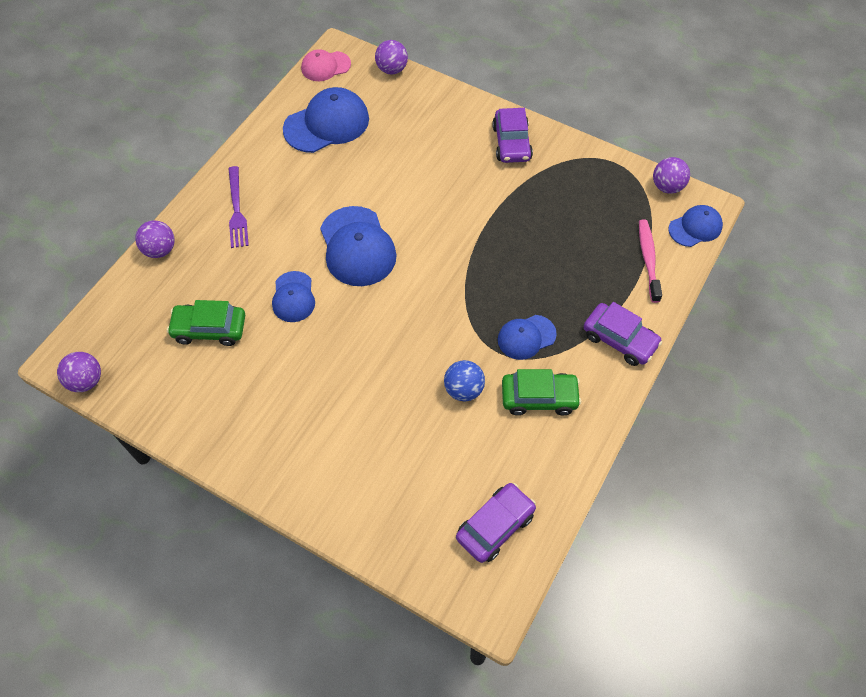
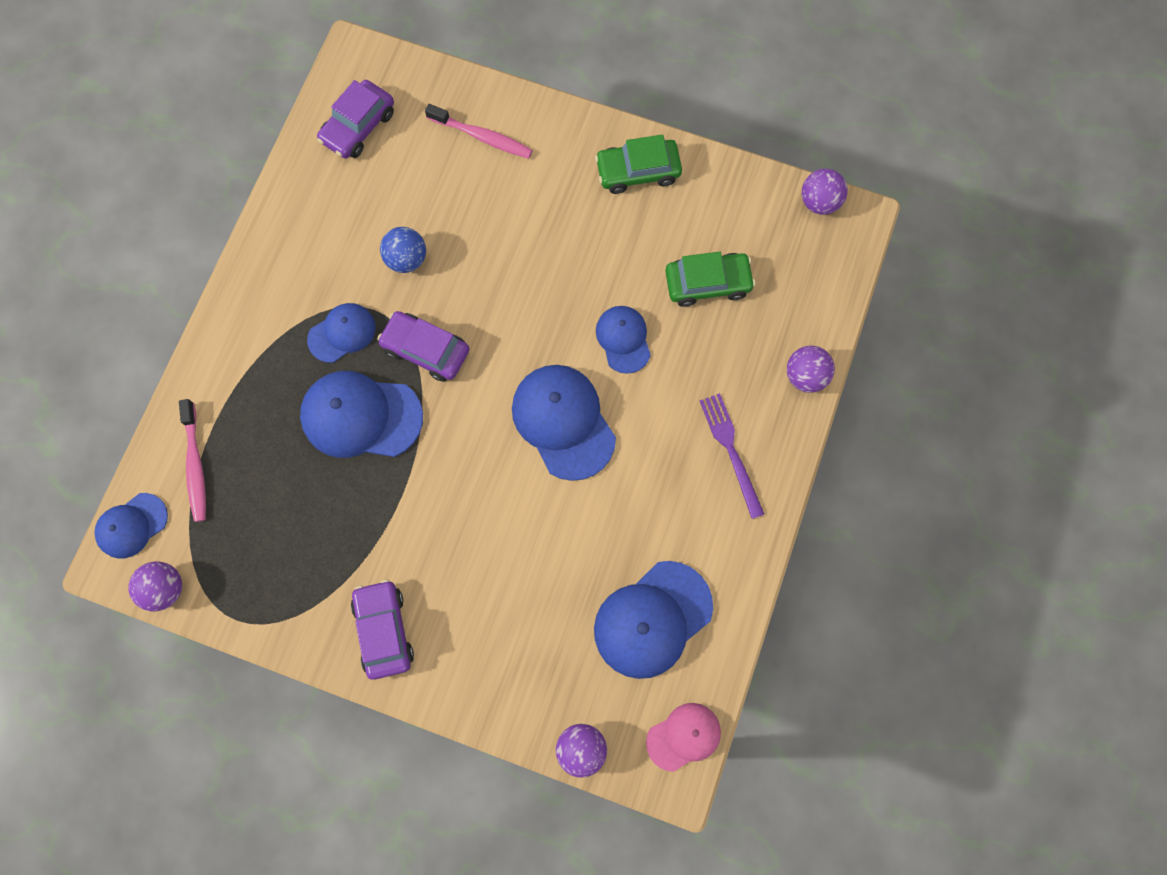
camera: 170 degrees right, 15 degrees up
green car [502,369,581,415] -> green car moved to [595,135,682,194]
purple car [583,302,662,366] -> purple car moved to [377,311,470,382]
none -> blue cap [300,371,423,458]
none -> pink toothbrush [425,104,533,159]

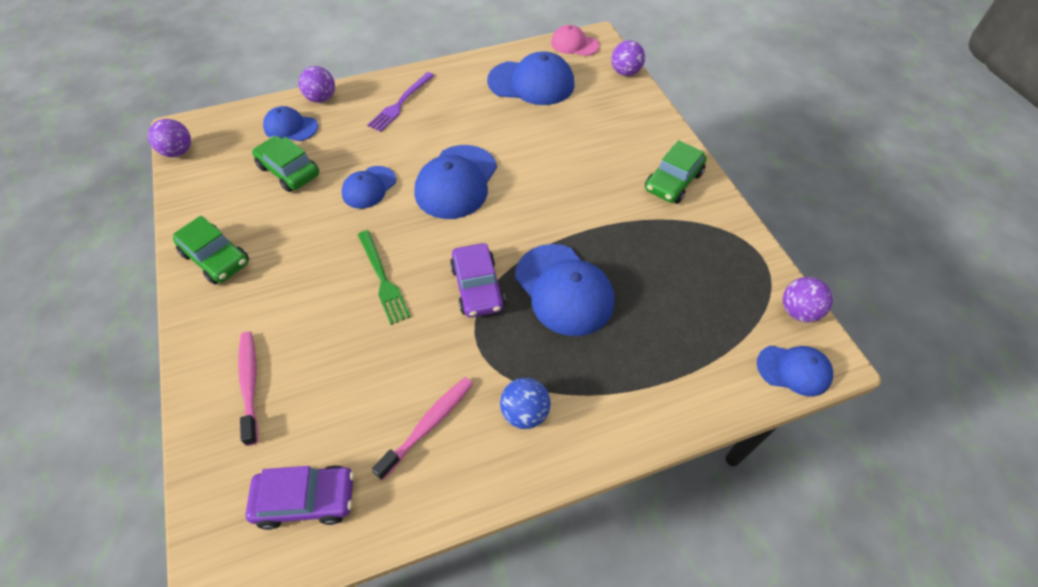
camera: 130 degrees left, 20 degrees down
pink toothbrush [179,399,206,522] -> pink toothbrush moved to [372,377,473,480]
blue cap [307,303,376,363] -> blue cap moved to [263,106,318,141]
purple car [351,580,414,680] -> green car [645,140,707,204]
blue ball [380,227,426,273] -> blue ball moved to [500,378,551,429]
none -> green fork [358,230,411,325]

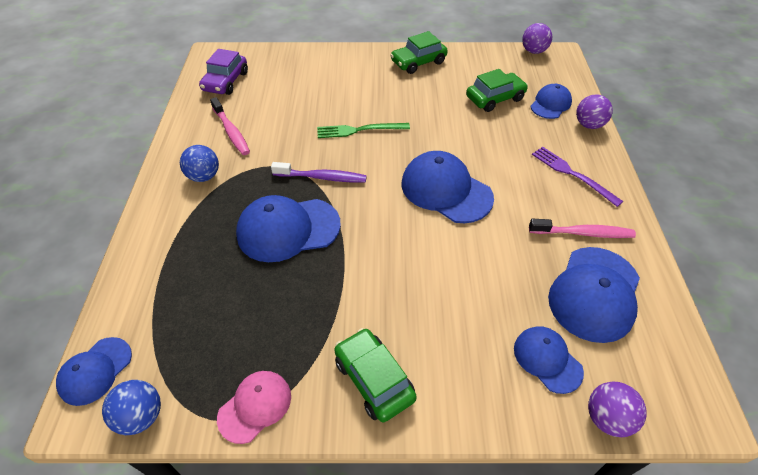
camera: 110 degrees right, 5 degrees down
pink toothbrush [238,332,258,446] -> pink toothbrush moved to [529,219,636,238]
blue cap [341,166,396,209] -> blue cap moved to [514,326,584,394]
purple car [450,243,506,318] -> purple toothbrush [271,162,367,183]
pink cap [551,25,599,56] -> pink cap moved to [217,371,291,444]
purple ball [783,277,833,322] -> blue ball [102,380,161,435]

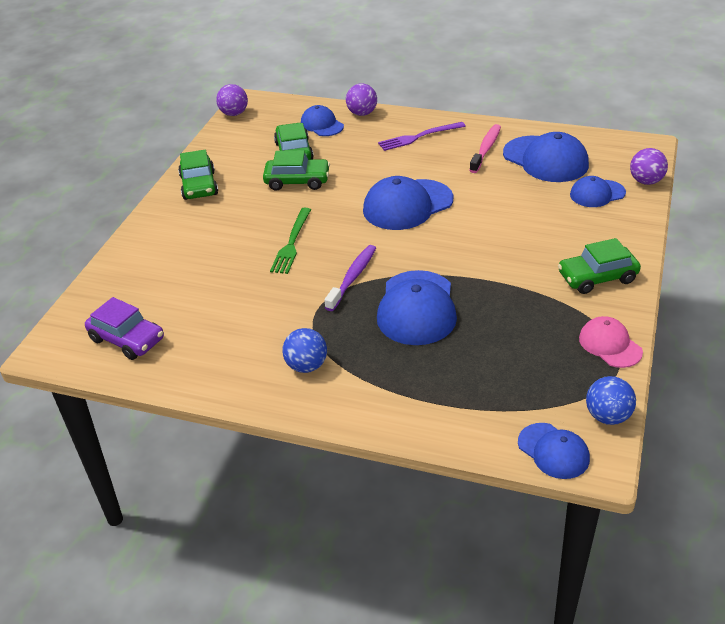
camera: 70 degrees left, 10 degrees down
pink toothbrush [210,97,250,155] -> none
none -> green car [263,150,330,191]

